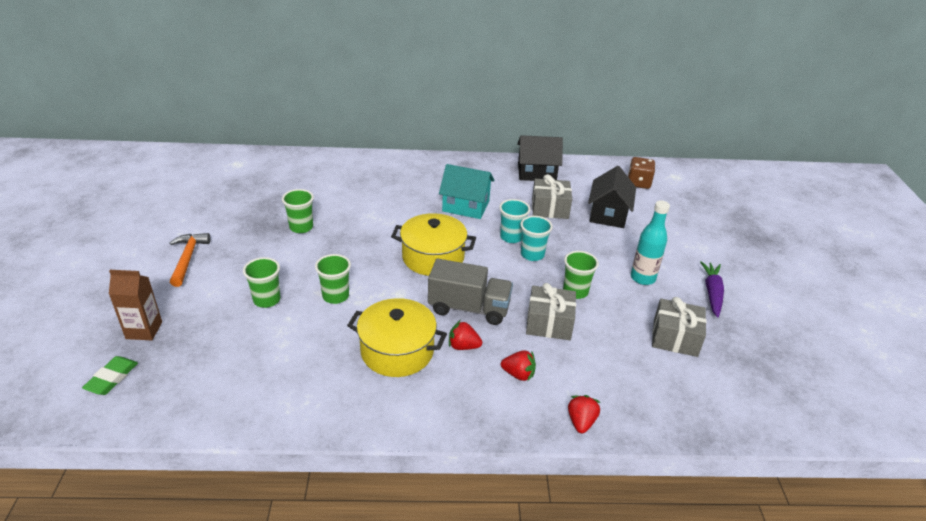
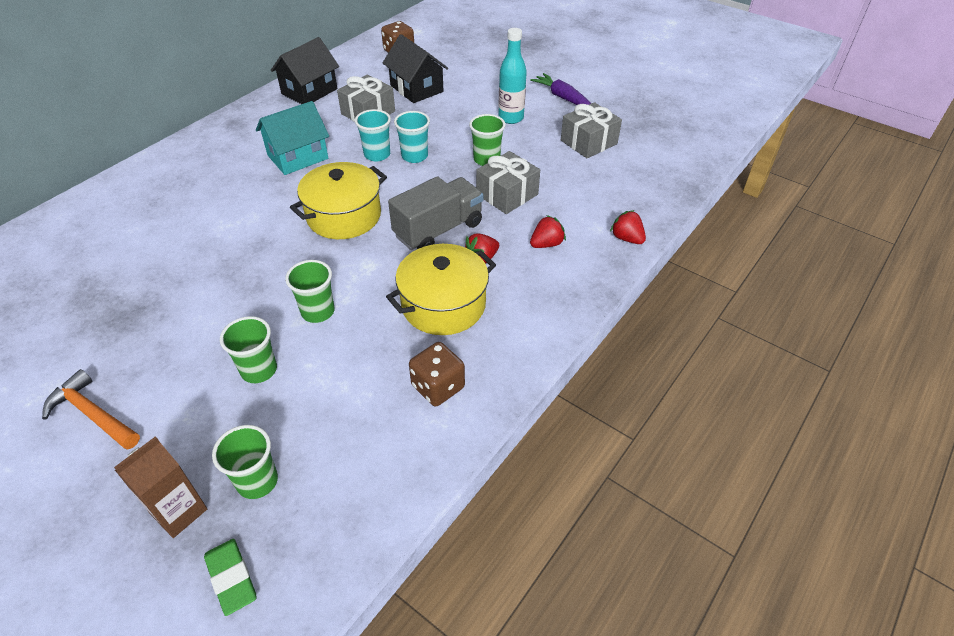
camera: 50 degrees left, 10 degrees up
green cup [282,189,314,233] -> green cup moved to [212,425,278,499]
none -> brown dice [409,342,465,406]

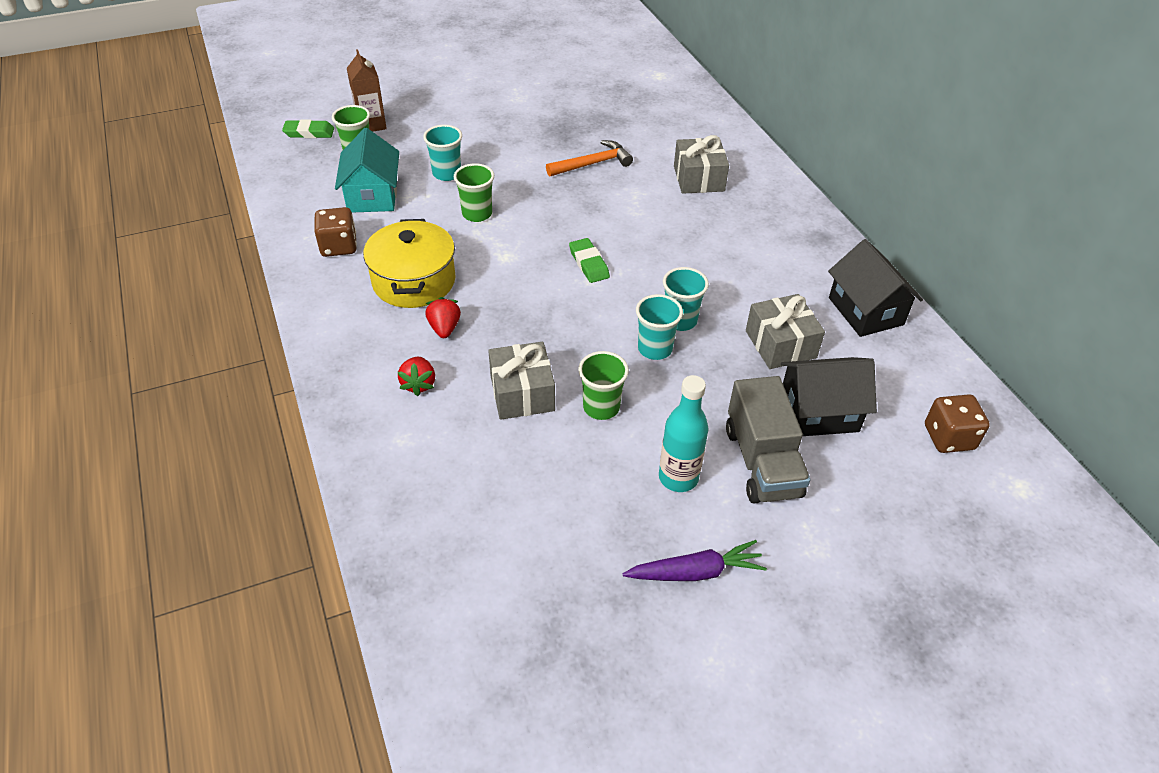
camera: 120 degrees right, 0 degrees up
orange hammer [42,369,140,450] -> orange hammer moved to [546,140,633,177]
green cup [220,316,277,383] -> turquoise cup [423,125,462,181]
turquoise house [256,101,329,175] -> turquoise house moved to [335,128,399,213]
yellow pot [290,162,387,239] -> green eraser [569,238,610,283]
grey truck [388,176,483,250] -> grey truck moved to [726,376,810,504]
grey gift [561,102,622,158] -> grey gift moved to [674,135,729,194]
red strawberry [610,210,646,244] -> none

